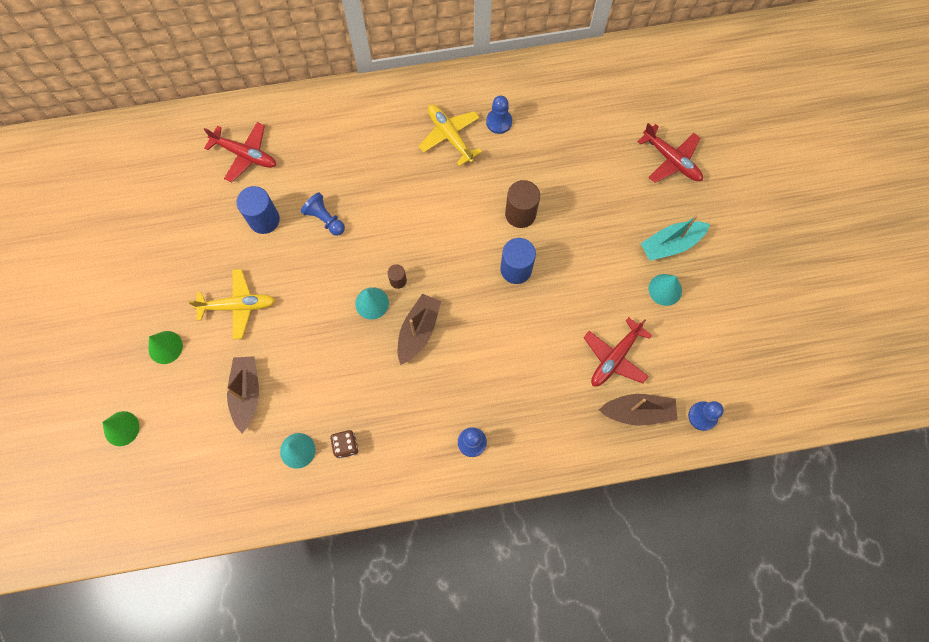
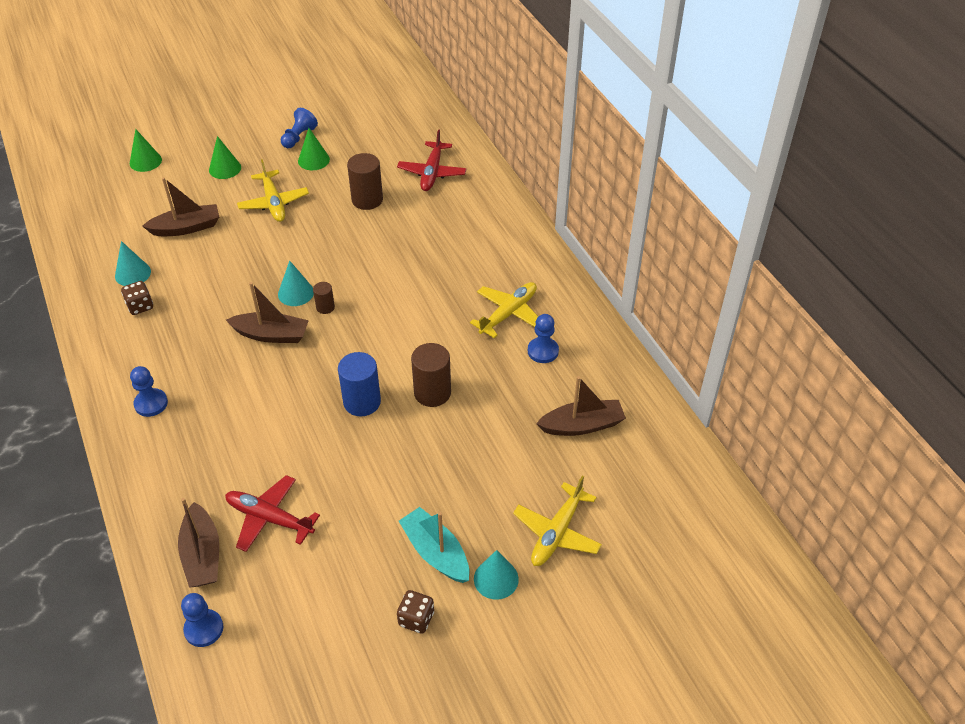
camera: 75 degrees right, 25 degrees down
blue cylinder [236,186,280,234] -> brown cylinder [347,153,383,210]
blue pawn [301,192,345,236] -> blue pawn moved to [281,108,318,148]
red plane [637,123,703,183] -> yellow plane [513,476,602,566]
turquoise cone [649,274,682,306] -> turquoise cone moved to [474,550,519,600]
none -> green cone [298,128,330,170]
none -> brown dice [397,590,434,634]
none -> brown boat [536,376,626,436]

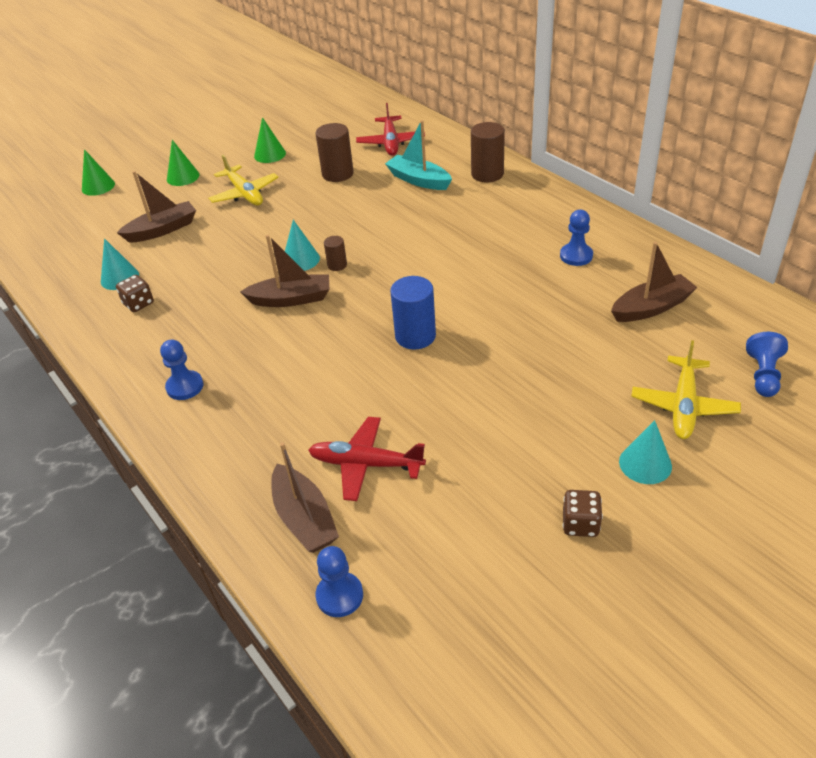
camera: 10 degrees left, 5 degrees down
blue pawn [281,108,318,148] -> blue pawn moved to [746,332,788,397]
turquoise boat [399,507,469,583] -> turquoise boat moved to [385,120,452,190]
brown cylinder [411,343,451,407] -> brown cylinder moved to [471,122,505,182]
yellow plane [470,282,538,338] -> none

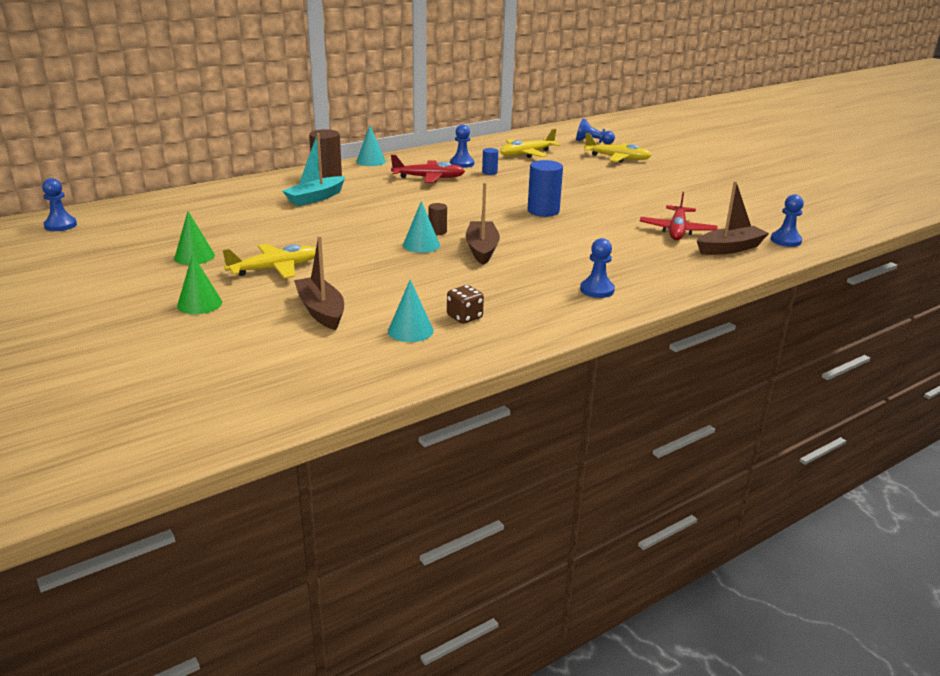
camera: 90 degrees left, 15 degrees down
green cone [82,149,115,196] -> none
brown cylinder [315,123,354,182] -> none
red plane [356,103,425,156] -> red plane moved to [391,155,465,183]
brown dice [563,490,603,537] -> none
brown boat [611,242,698,322] -> yellow plane [500,129,560,158]
turquoise cone [619,420,672,484] -> turquoise cone moved to [356,126,386,166]
none -> blue pawn [42,178,77,231]
none -> blue cylinder [482,148,498,175]

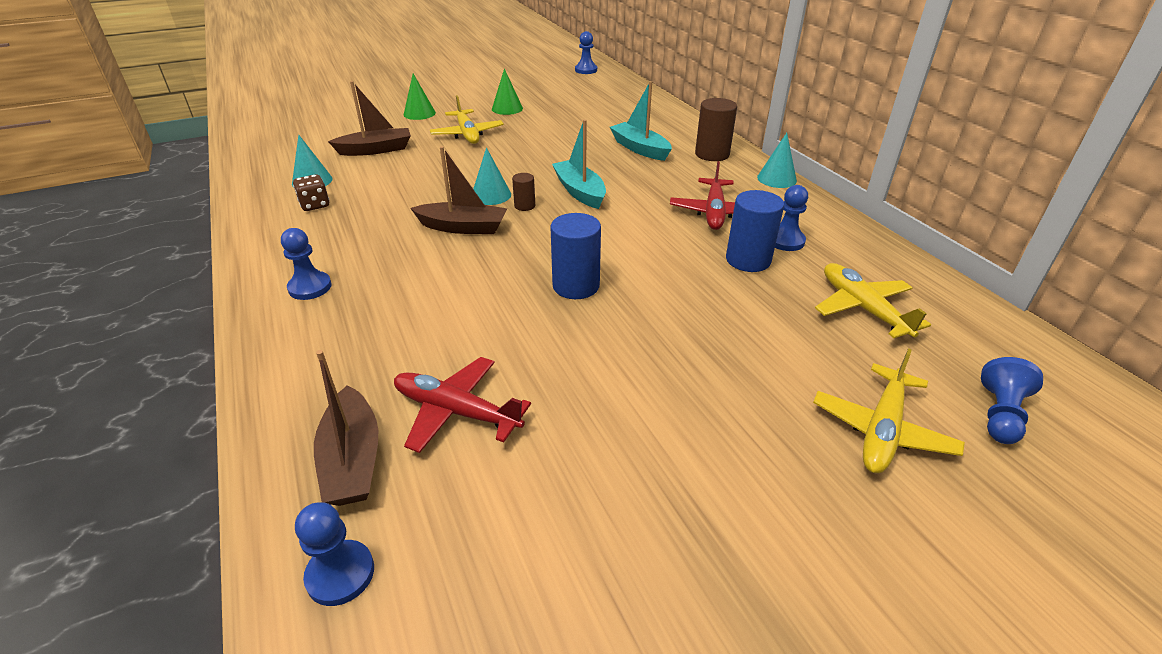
camera: 100 degrees right, 10 degrees up
blue cylinder [482,148,498,175] -> blue cylinder [726,190,784,272], size x1.86
none -> turquoise boat [552,119,606,209]

